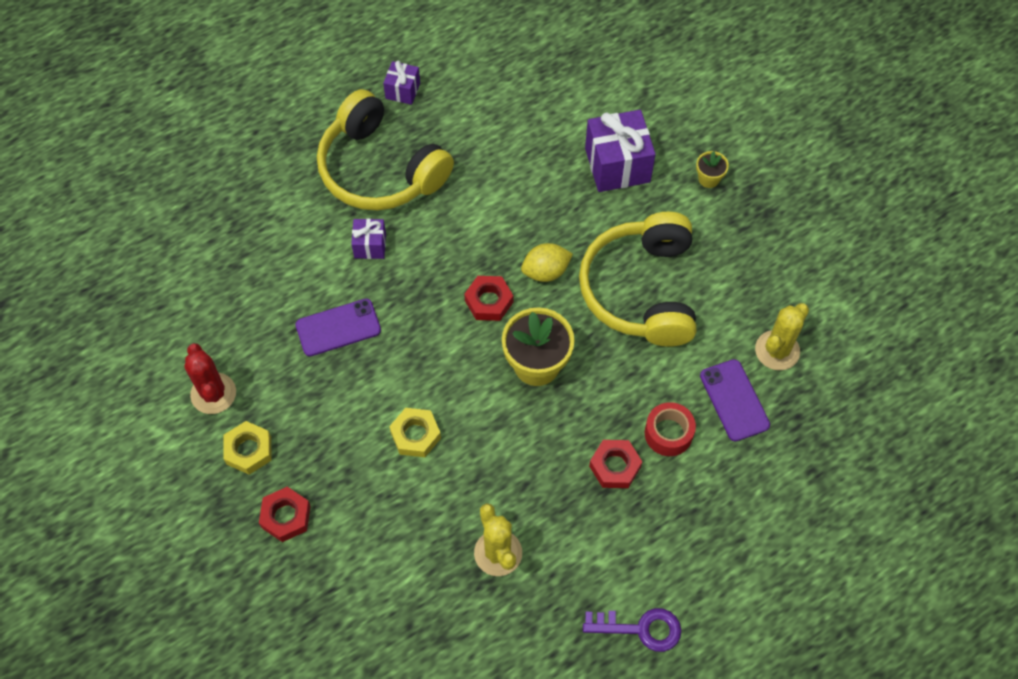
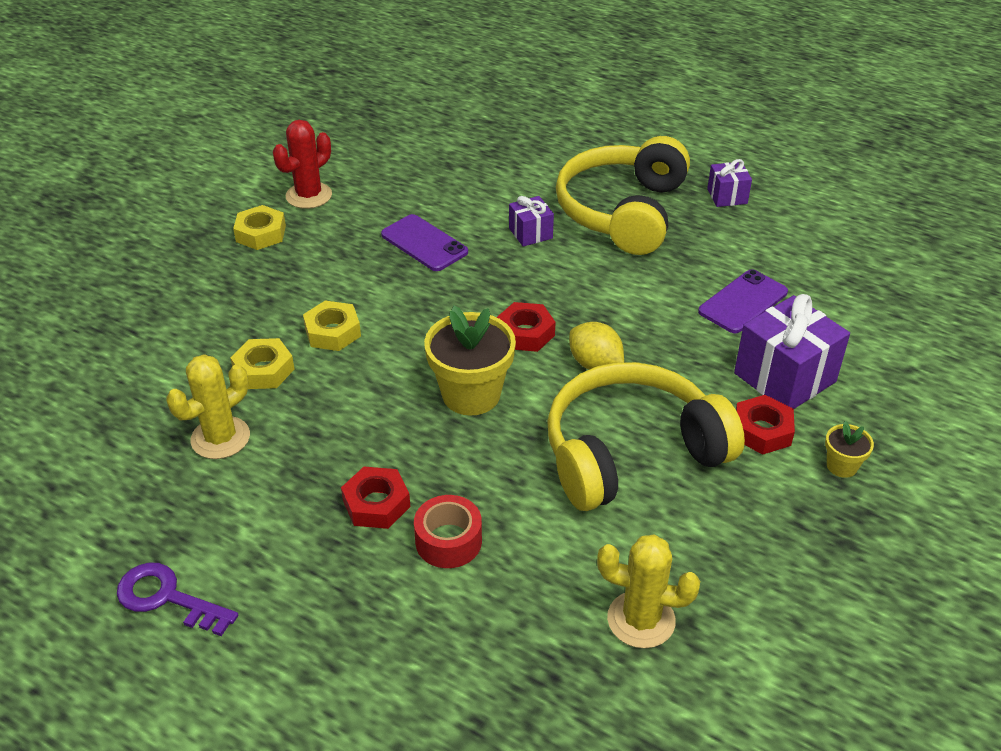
camera: 65 degrees right, 20 degrees down
red nut [259,487,310,542] -> red nut moved to [736,395,795,455]
purple key [583,608,681,652] -> purple key turned 135 degrees clockwise [117,563,238,636]
purple phone [700,359,770,441] -> purple phone moved to [698,269,788,333]
none -> yellow nut [230,338,294,389]

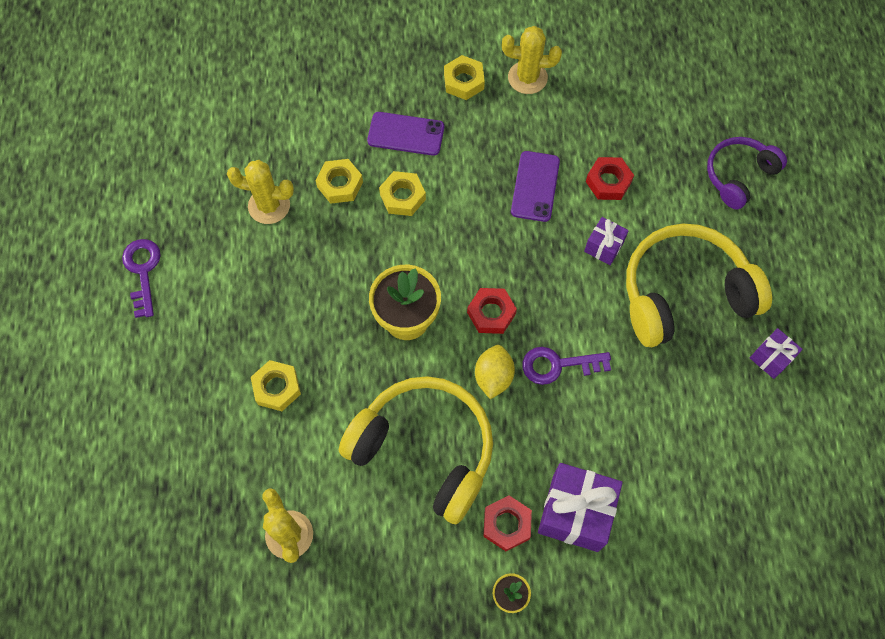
camera: 55 degrees right, 25 degrees up
red cactus [273,120,332,209] -> yellow cactus [502,26,562,94]
red nut [341,467,410,529] -> red nut moved to [586,157,634,200]
red tape [414,495,482,568] -> yellow nut [251,360,301,411]
purple phone [698,269,788,333] -> purple phone moved to [367,112,444,156]
none -> purple key [522,347,611,385]
none -> purple headphones [707,137,787,209]

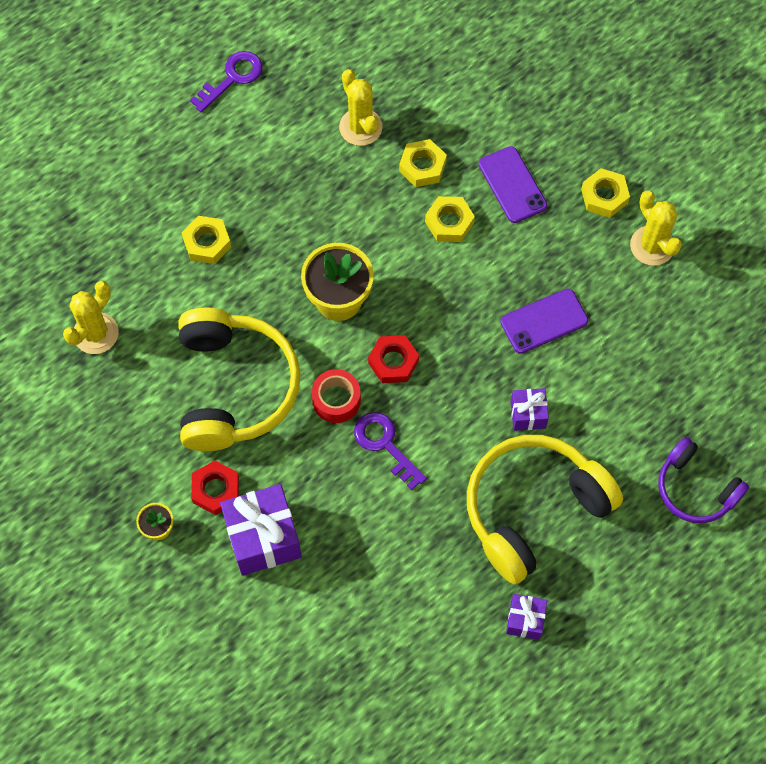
camera: 55 degrees right, 0 degrees up
yellow lemon [475,345,515,399] -> red tape [311,369,361,423]
red nut [586,157,634,200] -> none
yellow headphones [626,224,772,347] -> yellow headphones turned 75 degrees counterclockwise [467,435,623,584]
purple headphones [707,137,787,209] -> purple headphones turned 150 degrees counterclockwise [659,437,749,523]

